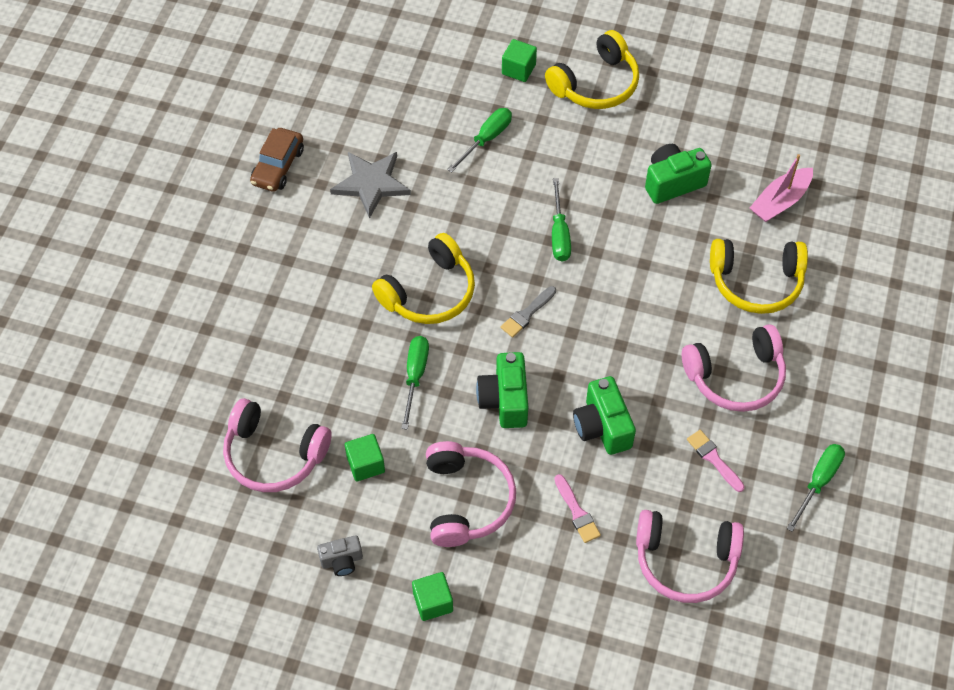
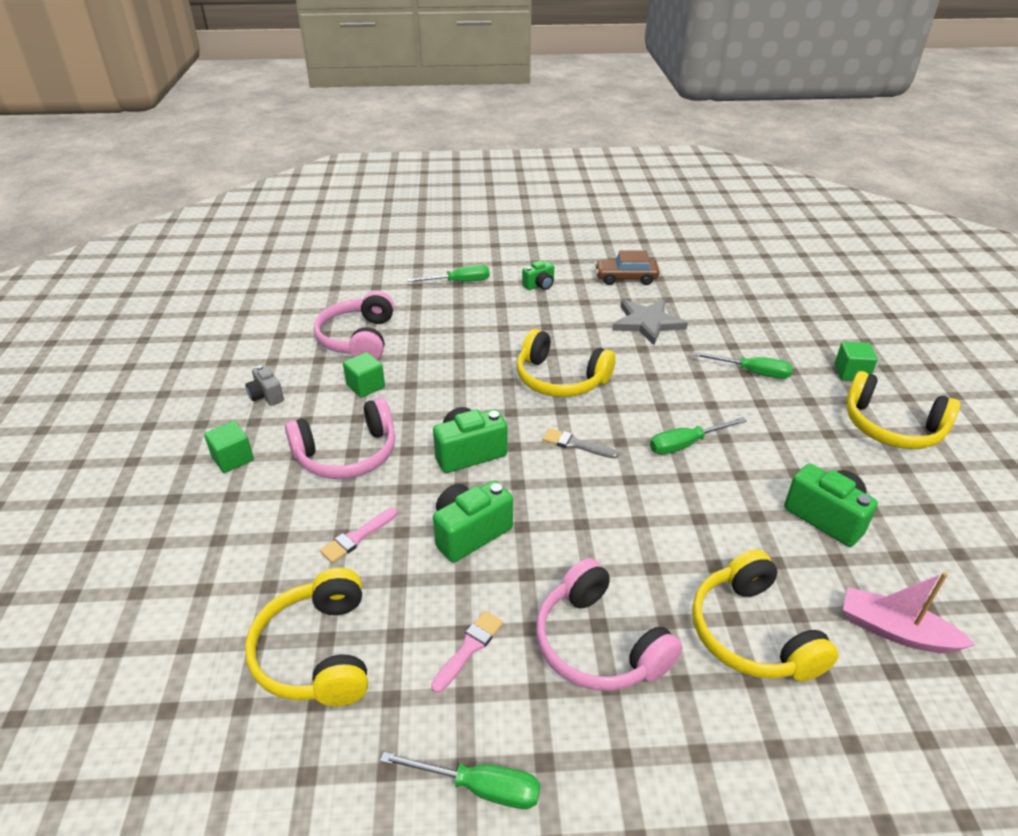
camera: 70 degrees right, 20 degrees down
green screwdriver [401,336,429,430] -> green screwdriver moved to [407,265,490,282]
pink headphones [636,510,744,603] -> yellow headphones [245,568,368,706]
none -> green camera [522,261,554,290]

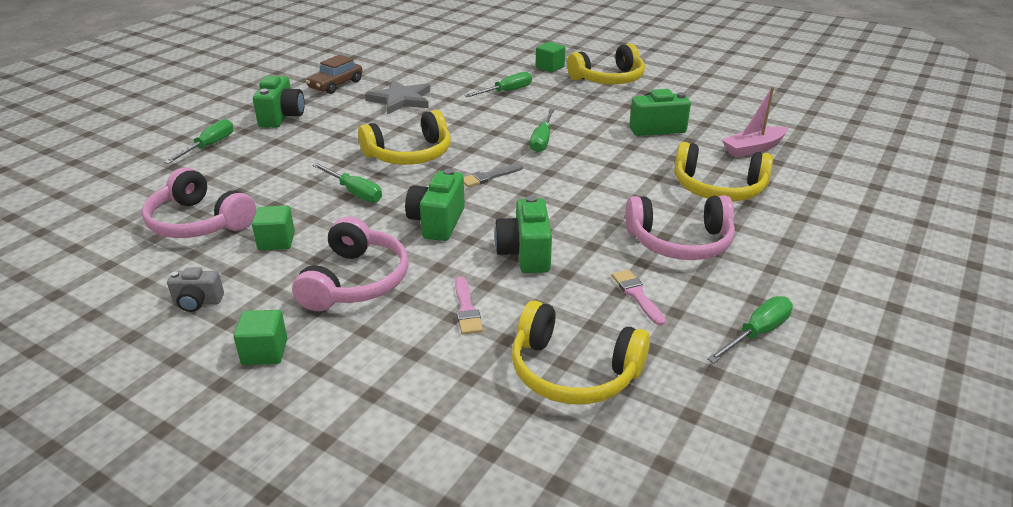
camera: 55 degrees left, 5 degrees down
green camera [522,261,554,290] -> green camera [253,76,305,128], size x1.66
none -> green screwdriver [312,163,382,203]

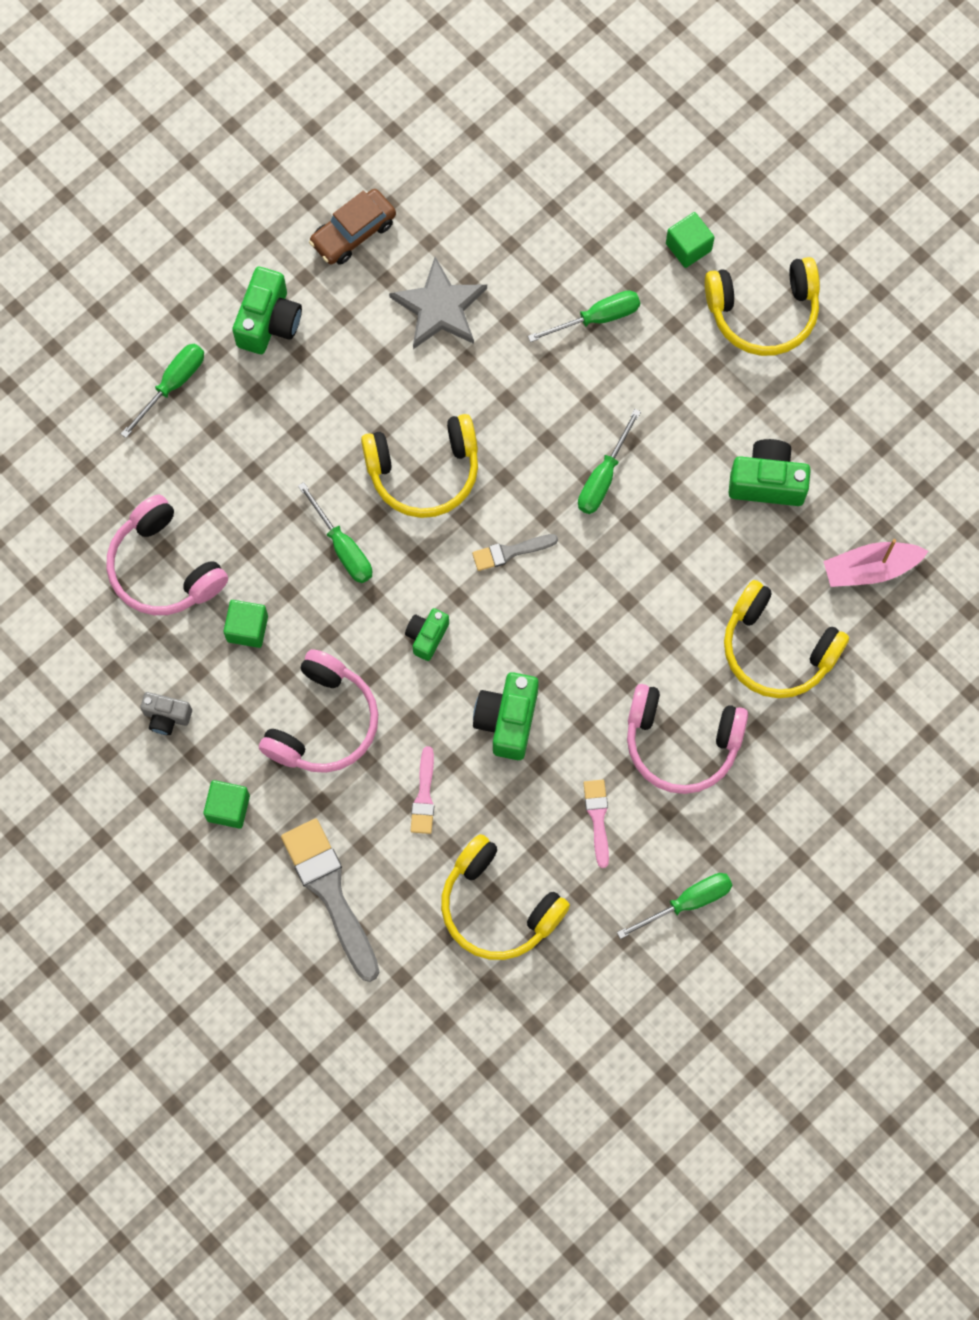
camera: 15 degrees right, 40 degrees up
green camera [405,168,465,241] -> green camera [405,608,449,661], size x0.60
none -> grey brush [281,819,379,982]

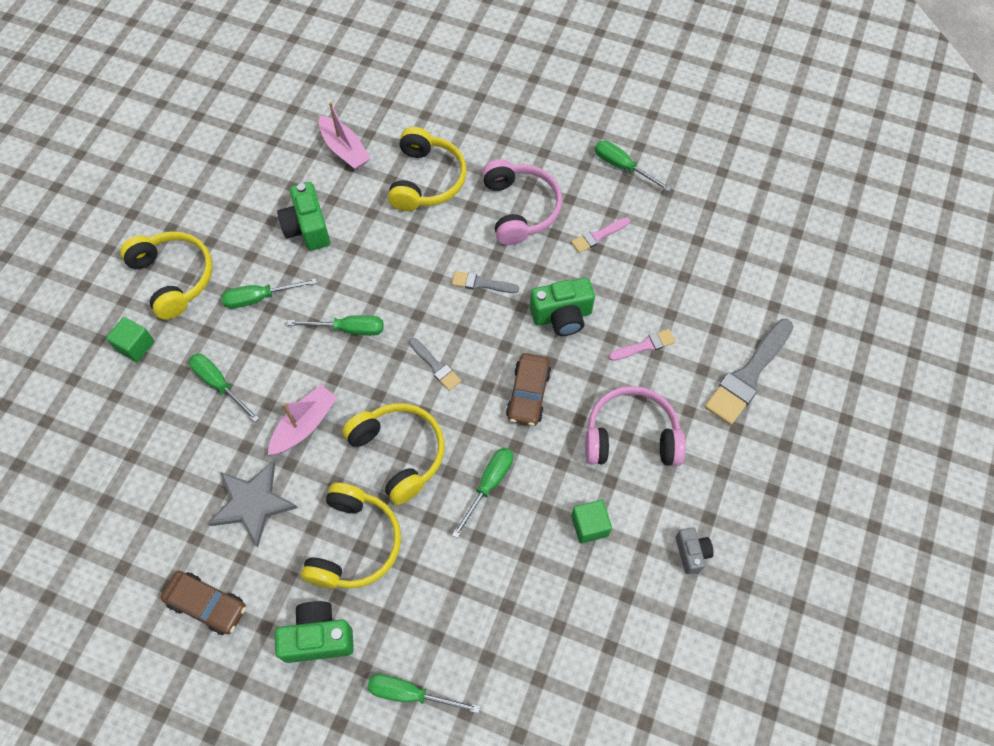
camera: 115 degrees left, 10 degrees down
pink headphones [107,494,228,615] -> none
green cube [203,780,250,829] -> none
green camera [405,608,449,661] -> brown car [506,353,551,426]
yellow headphones [441,834,570,960] -> yellow headphones moved to [301,483,401,589]
none -> green screwdriver [222,278,317,308]
none -> pink boat [268,385,338,455]
none -> grey brush [452,271,519,293]

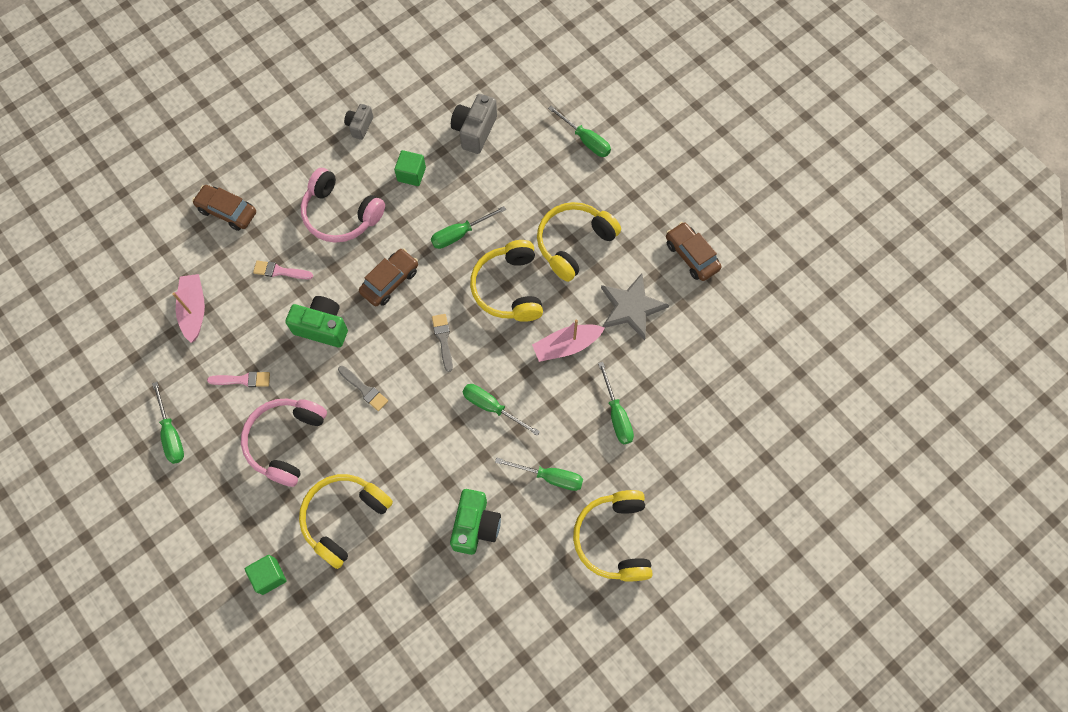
camera: 150 degrees left, 5 degrees up
green cube [106,317,154,362] -> green cube moved to [245,555,287,595]
green camera [275,601,354,663] -> none
pink boat [319,102,371,170] -> pink boat moved to [172,274,205,343]
grey brush [704,319,794,425] -> brown car [192,185,256,231]
none -> grey camera [451,94,497,154]

